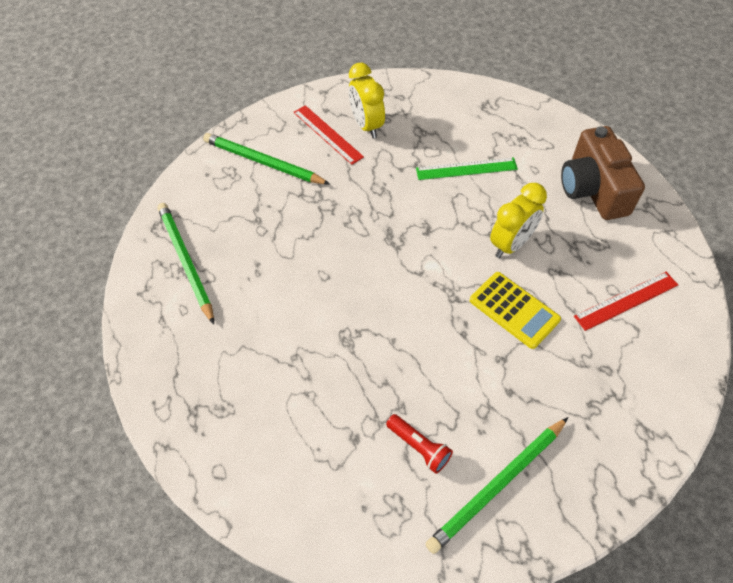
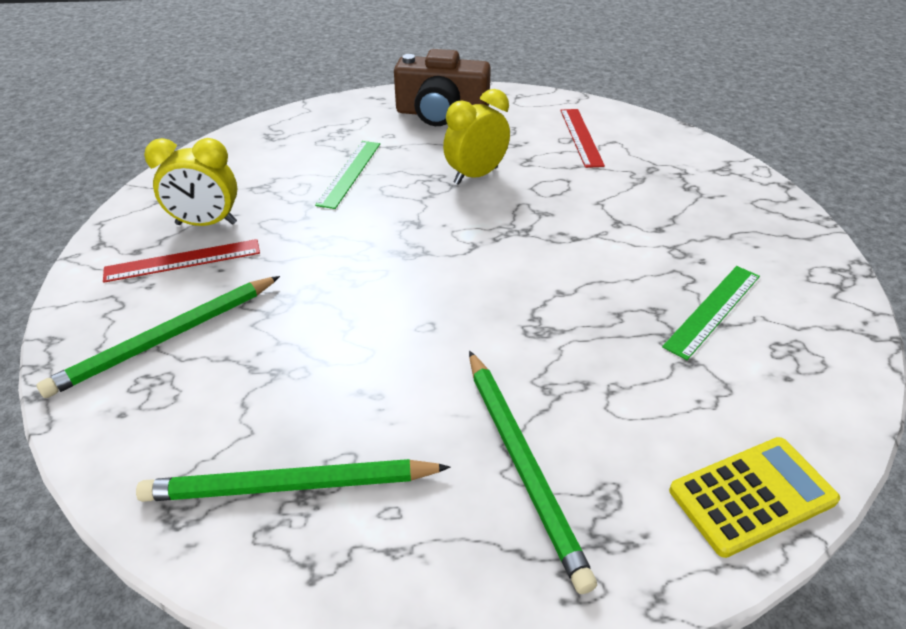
camera: 70 degrees left, 15 degrees down
red flashlight [386,414,453,474] -> green ruler [662,266,760,360]
green pencil [425,417,568,554] -> green pencil moved to [469,351,597,594]
yellow calculator [470,272,561,349] -> yellow calculator moved to [669,437,840,558]
yellow clock [490,183,547,258] -> yellow clock turned 105 degrees counterclockwise [443,89,510,185]

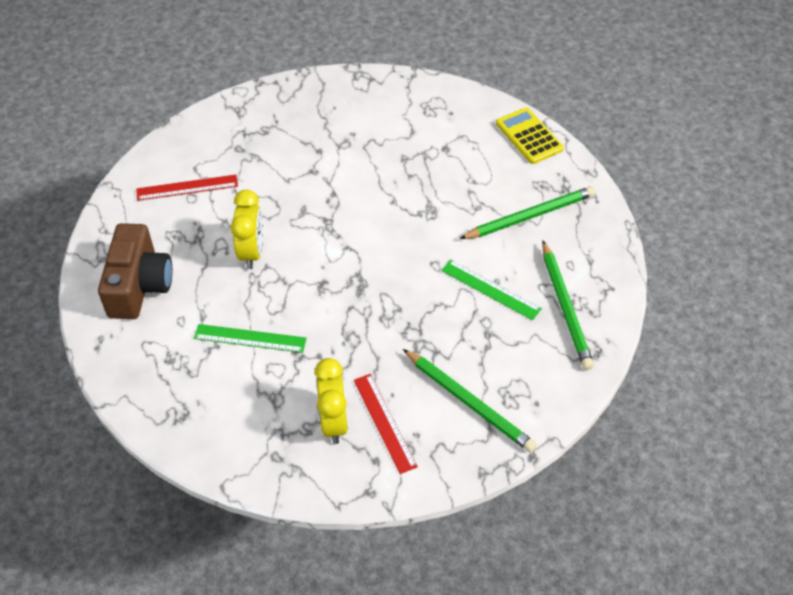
camera: 95 degrees left, 10 degrees up
yellow clock [443,89,510,185] -> yellow clock turned 135 degrees counterclockwise [231,190,263,269]
green ruler [662,266,760,360] -> green ruler moved to [441,260,542,320]

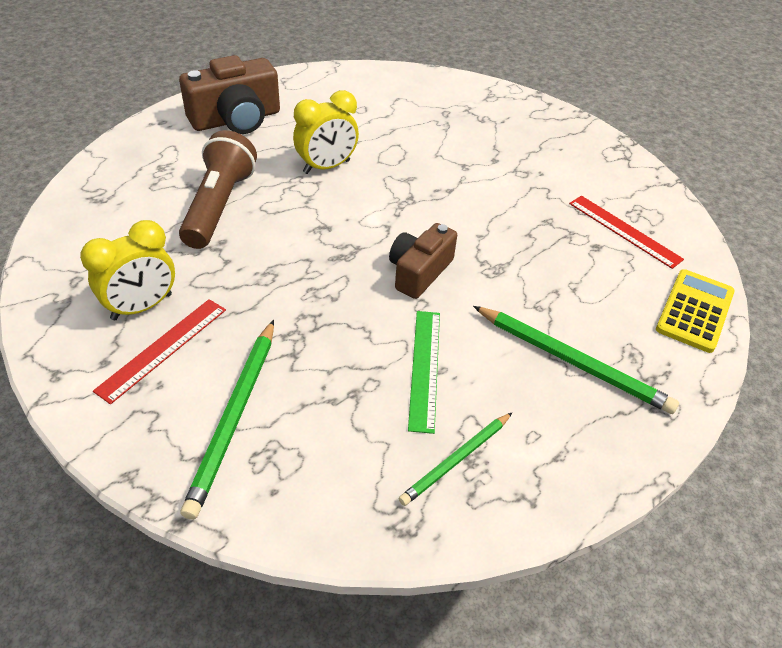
camera: 55 degrees right, 5 degrees down
red ruler [136,175,238,201] -> red ruler moved to [569,196,684,269]
green ruler [194,324,307,353] -> brown flashlight [179,130,257,249]
green pencil [542,241,594,370] -> green pencil [398,413,512,506], size x0.63
none -> brown camera [389,223,457,299]

